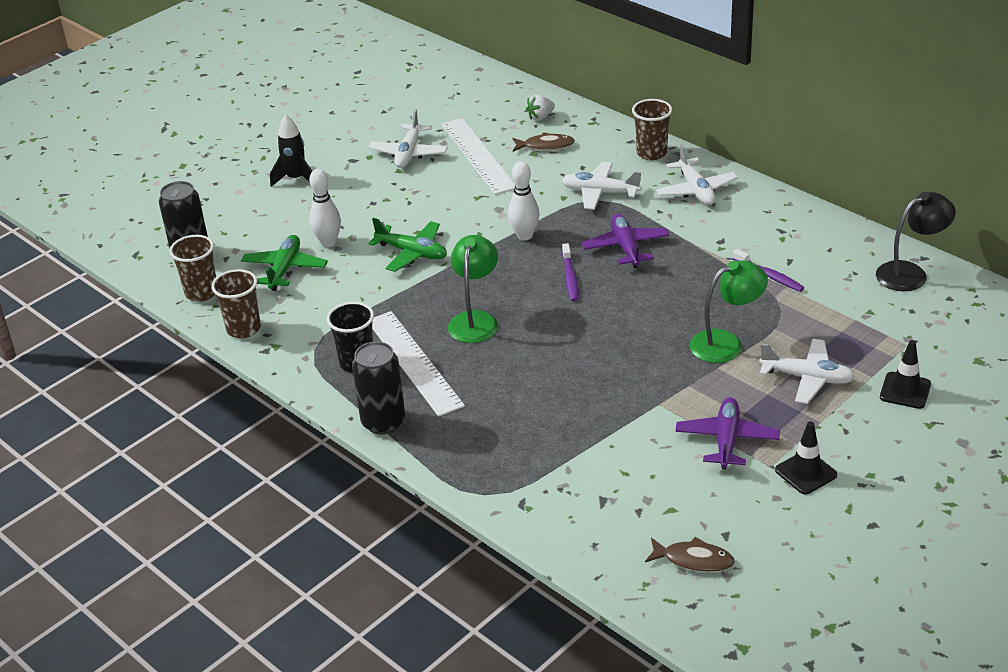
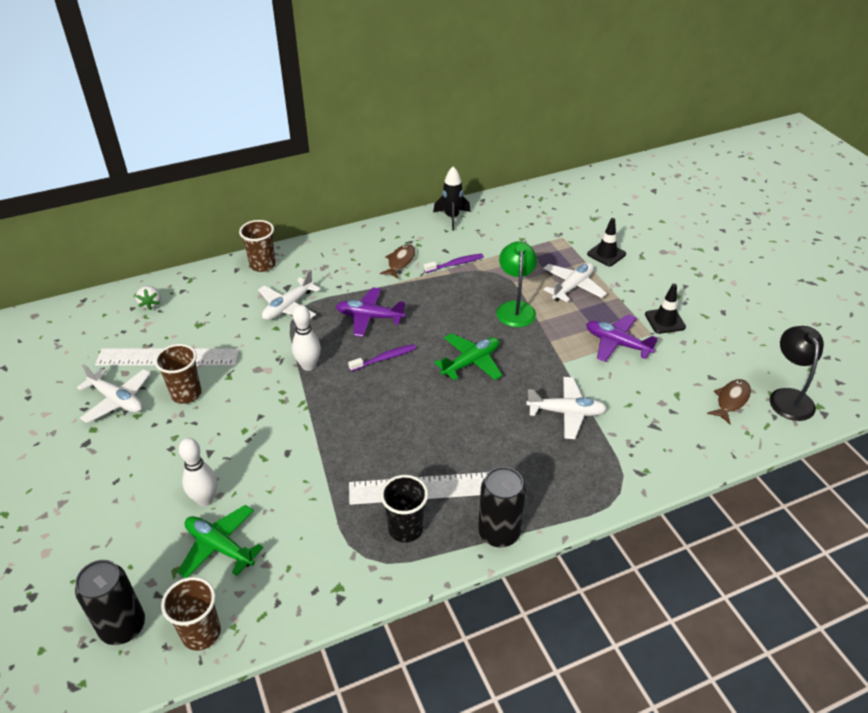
camera: 70 degrees left, 5 degrees up
brown cup [211,269,261,338] -> brown cup moved to [155,344,201,404]
black rocket [270,114,312,187] -> black rocket moved to [433,166,471,230]
green plane [368,218,447,272] -> green plane moved to [434,333,503,381]
green lamp [448,235,498,343] -> none
brown fish [512,132,575,152] -> brown fish moved to [380,244,415,279]
purple toothbrush [562,243,579,302] -> purple toothbrush turned 45 degrees counterclockwise [348,344,416,372]
white plane [656,145,738,205] -> white plane moved to [526,377,607,439]
black lamp [876,192,956,291] -> black lamp moved to [769,326,824,421]

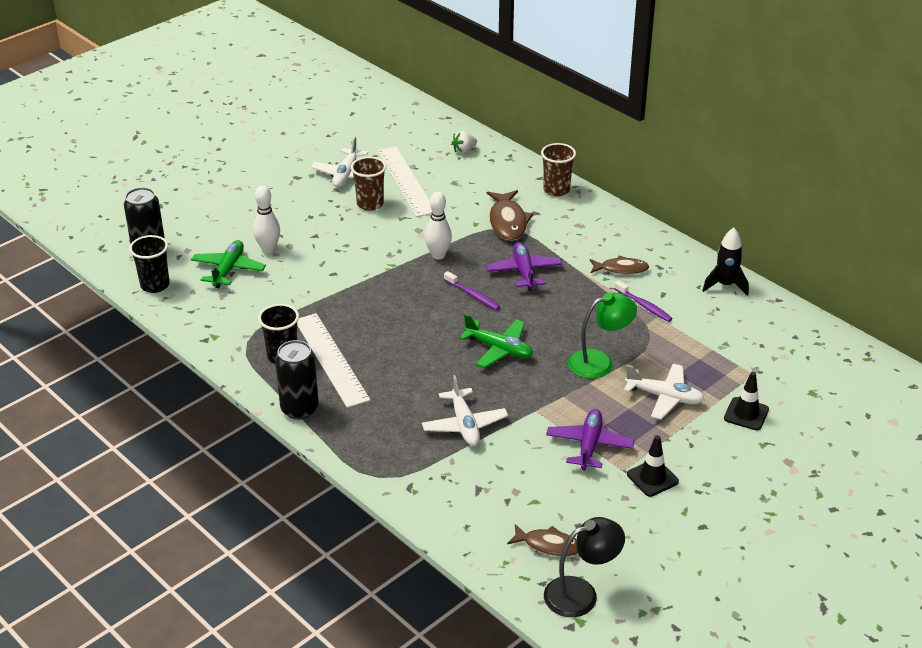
camera: 70 degrees right, 5 degrees down
brown cup [161,577,221,651] -> black cup [129,235,170,293]
white plane [258,269,321,320] -> brown fish [487,190,533,241]

